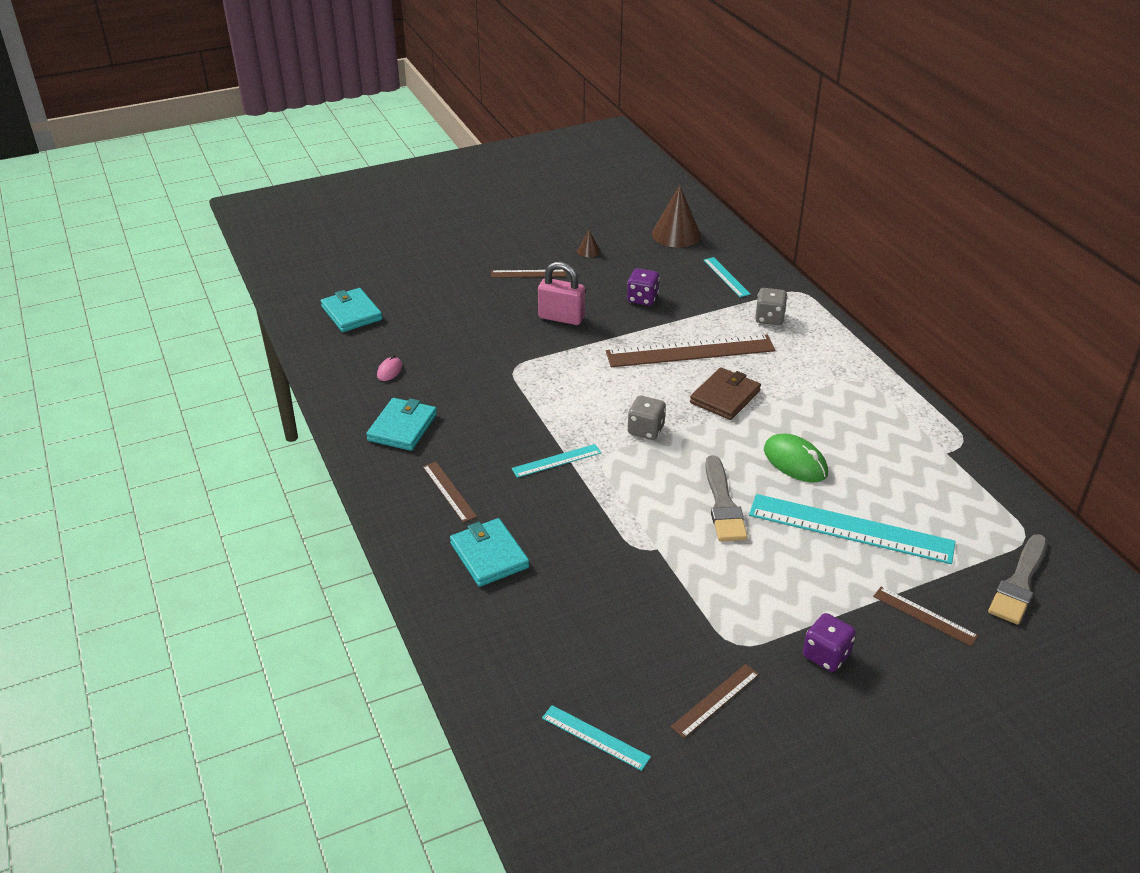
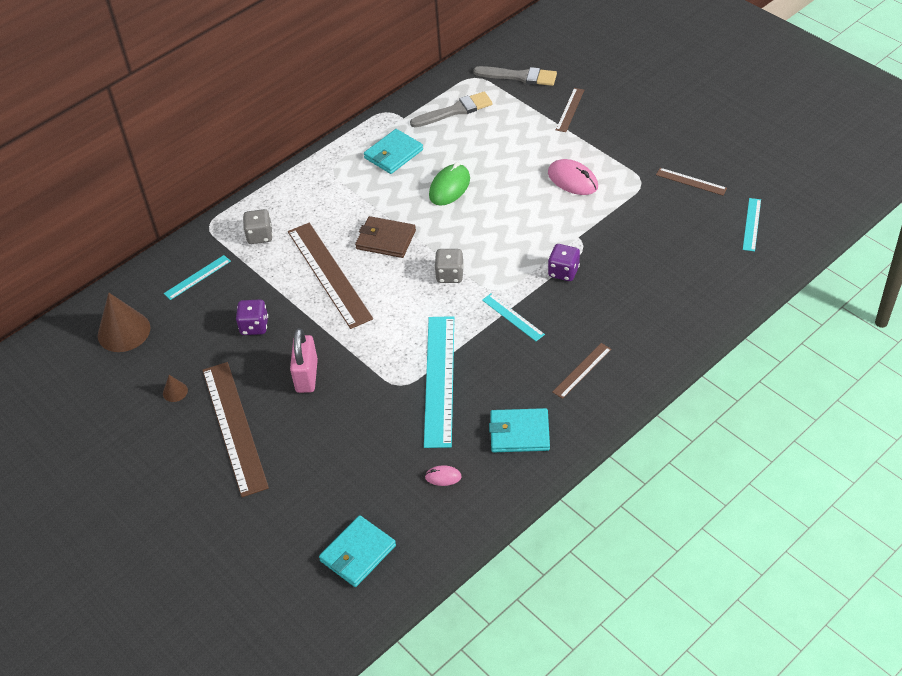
camera: 105 degrees left, 10 degrees up
turquoise wallet [450,518,530,587] -> turquoise wallet moved to [364,129,423,174]
brown ruler [491,270,566,278] -> brown ruler [202,362,269,497], size x2.05
grey brush [705,455,748,541] -> grey brush moved to [410,92,493,127]
turquoise ruler [749,494,956,564] -> turquoise ruler moved to [424,316,454,448]
purple dice [803,613,856,672] -> purple dice moved to [548,244,580,281]
none -> pink mouse [548,159,598,195]

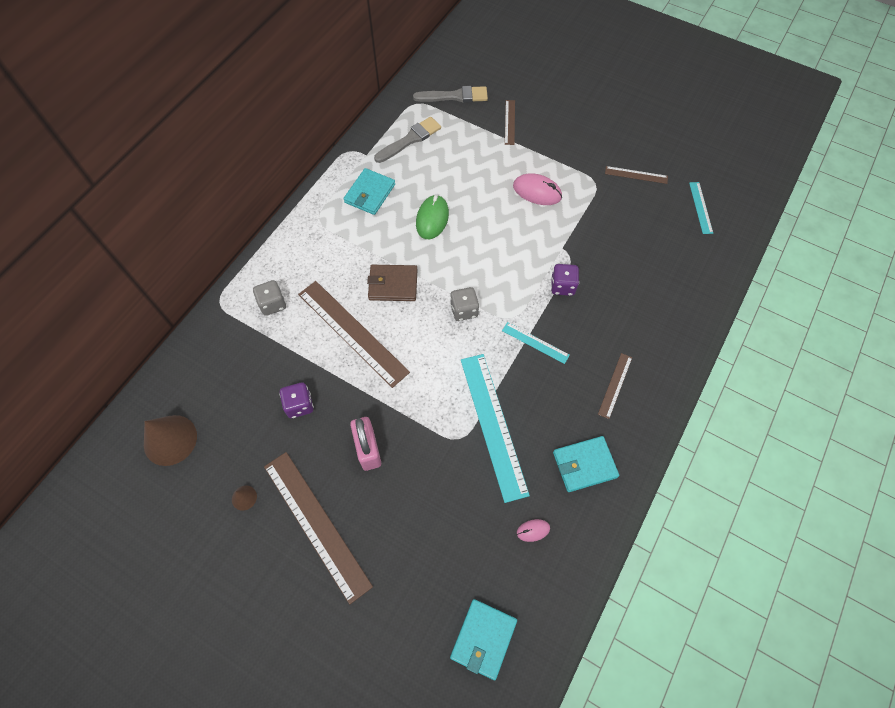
camera: 20 degrees left, 15 degrees up
turquoise ruler [164,255,231,300] -> none

